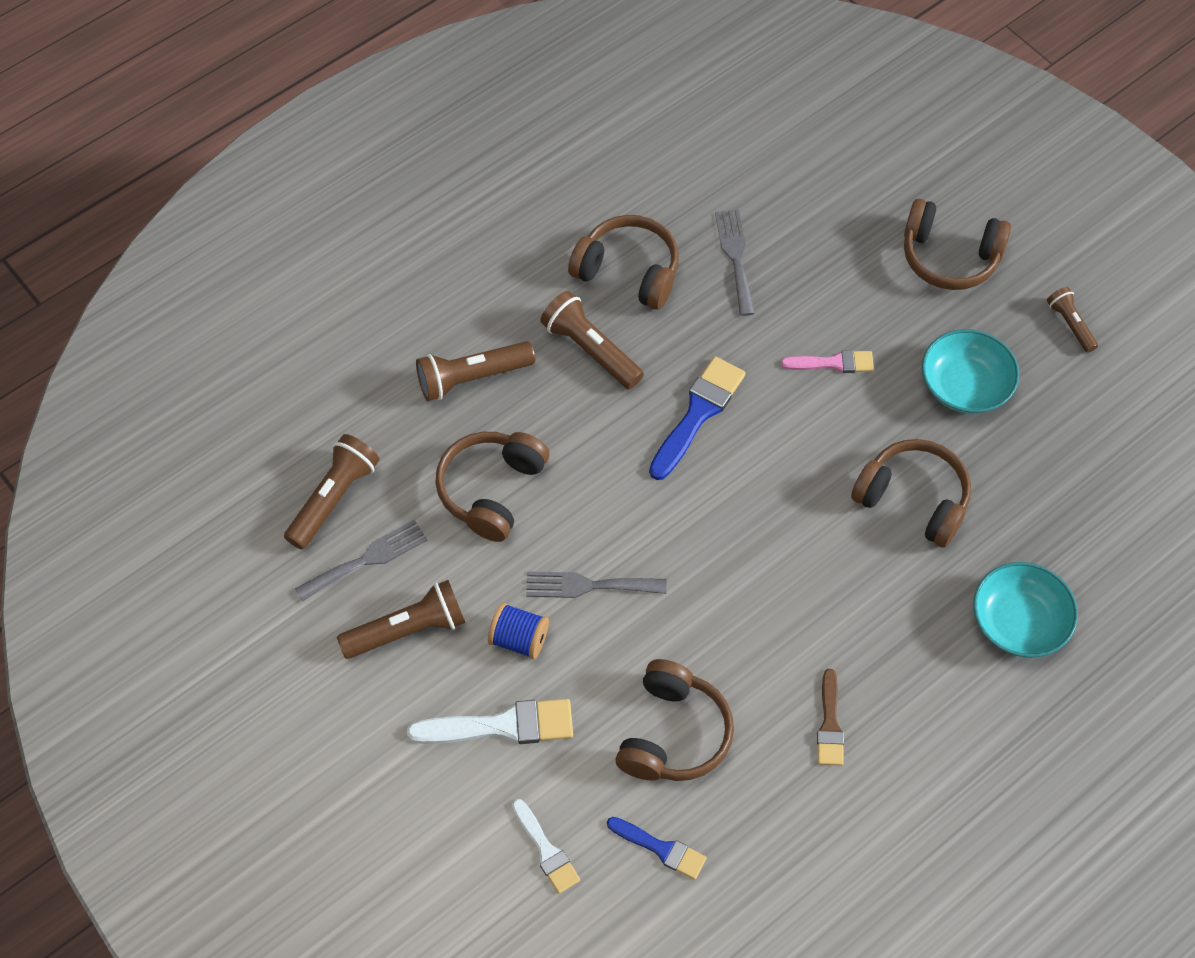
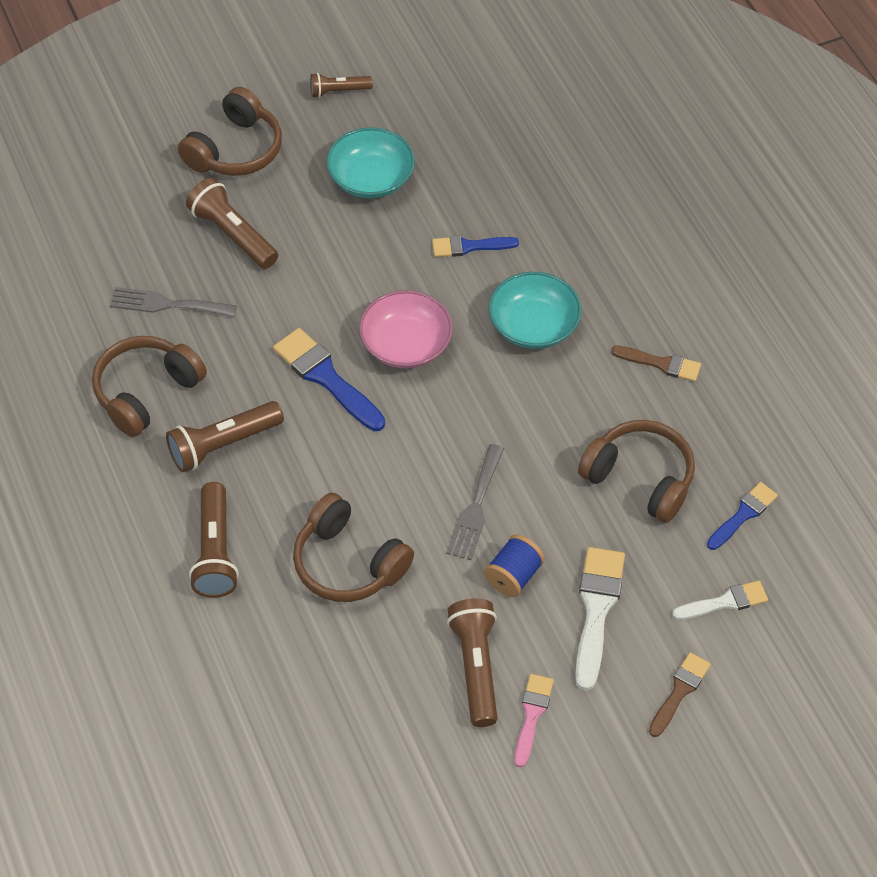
camera: 75 degrees left, 5 degrees down
brown flashlight [284,434,380,549] -> brown flashlight moved to [186,178,278,269]
grey fork [295,520,428,602] -> none
pink brush [781,350,874,373] -> pink brush moved to [514,674,554,767]
brown headphones [851,439,971,548] -> blue brush [432,235,519,257]
turquoise bowl [973,562,1078,658] -> turquoise bowl moved to [489,272,582,349]
none -> pink bowl [359,290,453,369]
none -> brown brush [649,652,711,737]

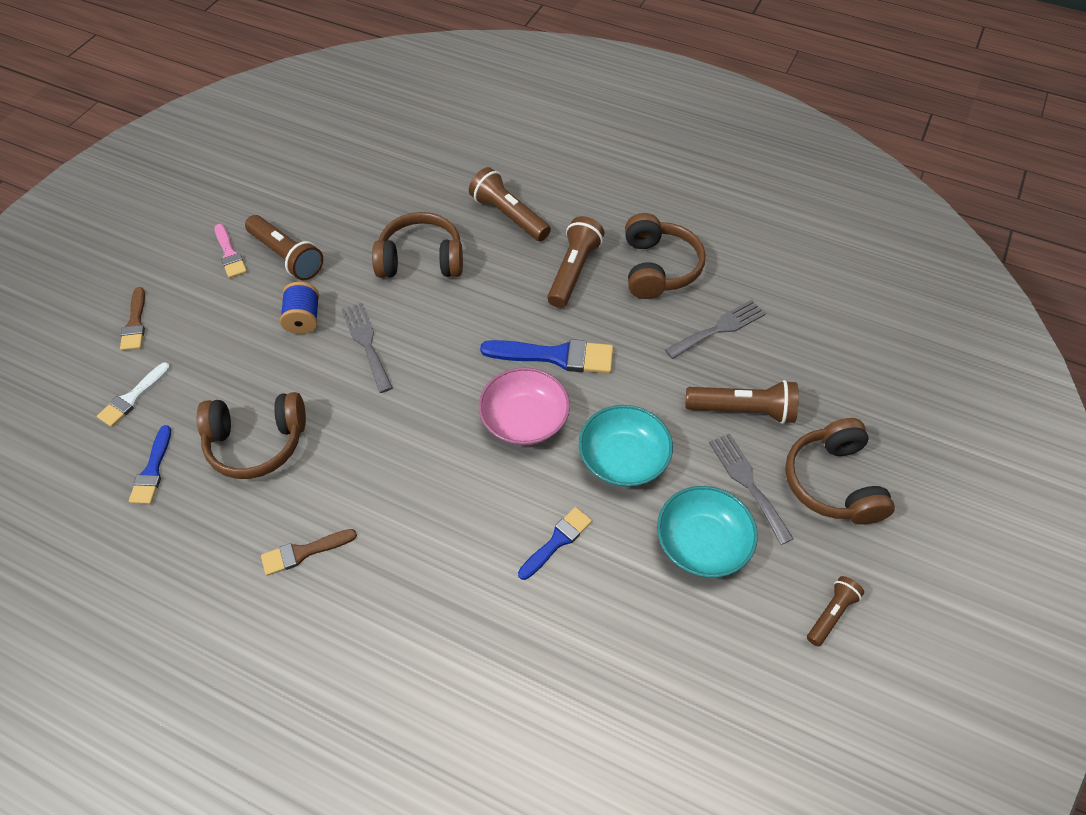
camera: 140 degrees right, 0 degrees up
turquoise bowl [489,272,582,349] -> turquoise bowl moved to [579,405,673,487]
white brush [575,547,625,691] -> none
none -> grey fork [709,434,794,545]

